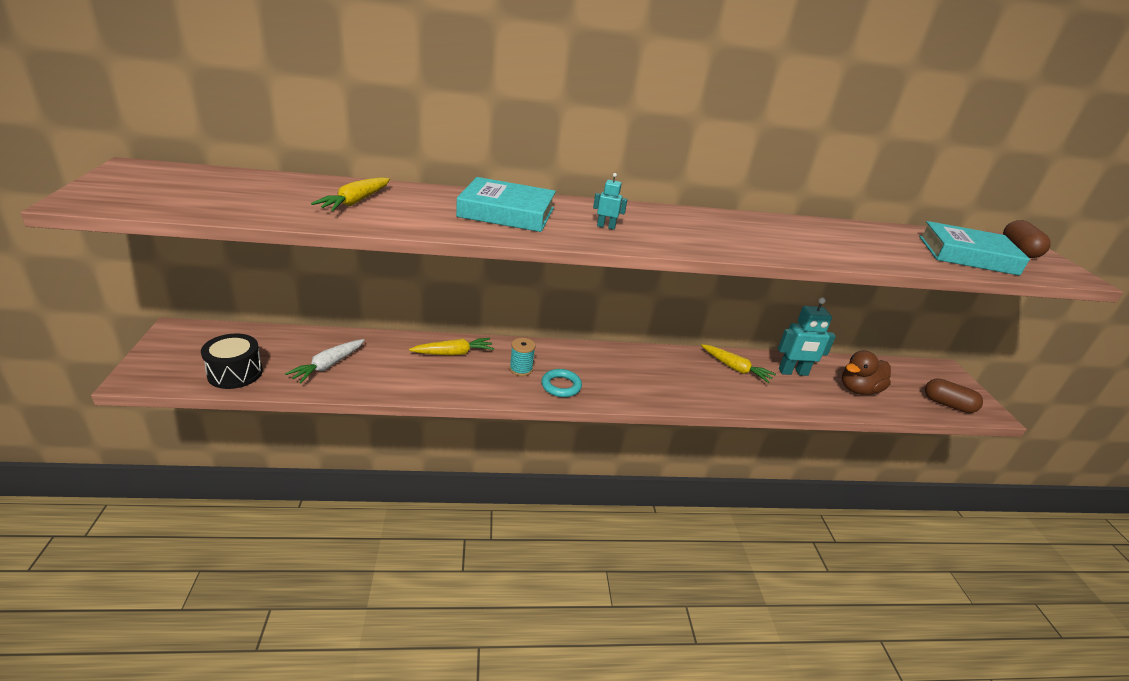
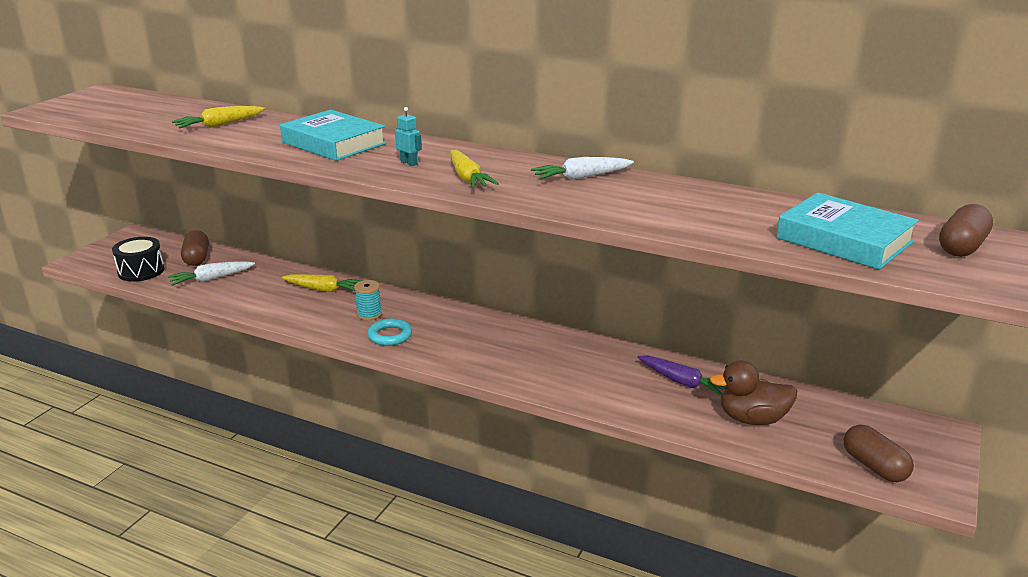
camera: 35 degrees right, 5 degrees down
yellow carrot [701,344,776,383] -> yellow carrot moved to [450,150,499,188]
turquoise robot [778,297,836,376] -> purple carrot [637,356,726,396]
none -> brown capsule [181,230,209,266]
none -> white carrot [531,157,634,180]

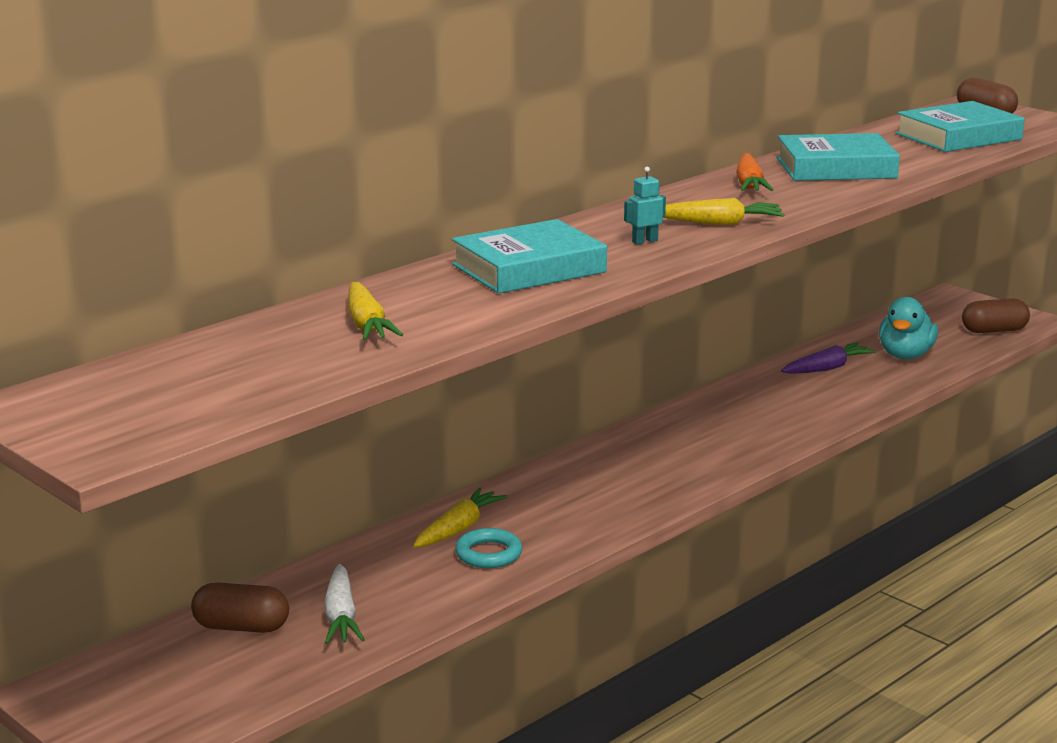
camera: 70 degrees left, 5 degrees down
black drum [112,237,165,282] -> none
turquoise spool [354,280,382,320] -> none
turquoise ring [368,318,412,346] -> turquoise ring moved to [455,528,522,568]
white carrot [531,157,634,180] -> orange carrot [736,153,773,191]
brown duck [710,360,797,425] -> turquoise duck [879,297,938,359]
none -> turquoise book [776,133,900,181]

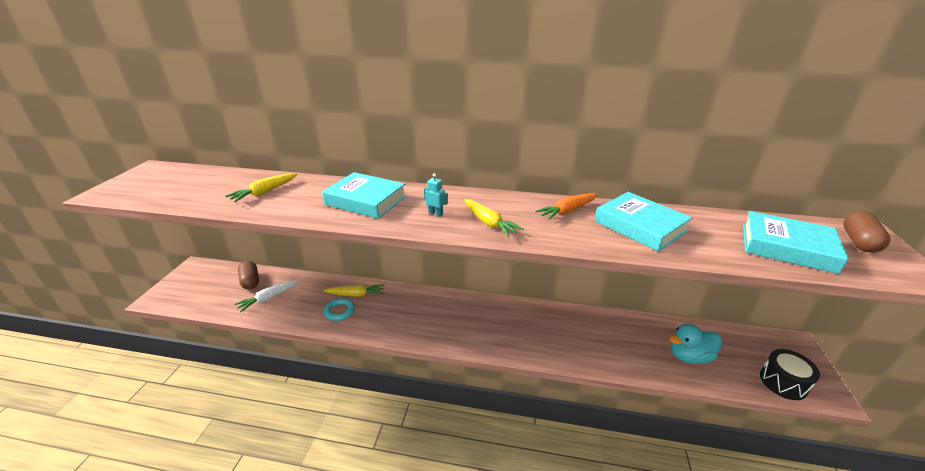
camera: 55 degrees right, 10 degrees up
purple carrot [781,342,876,374] -> none
brown capsule [962,299,1030,333] -> black drum [760,349,820,400]

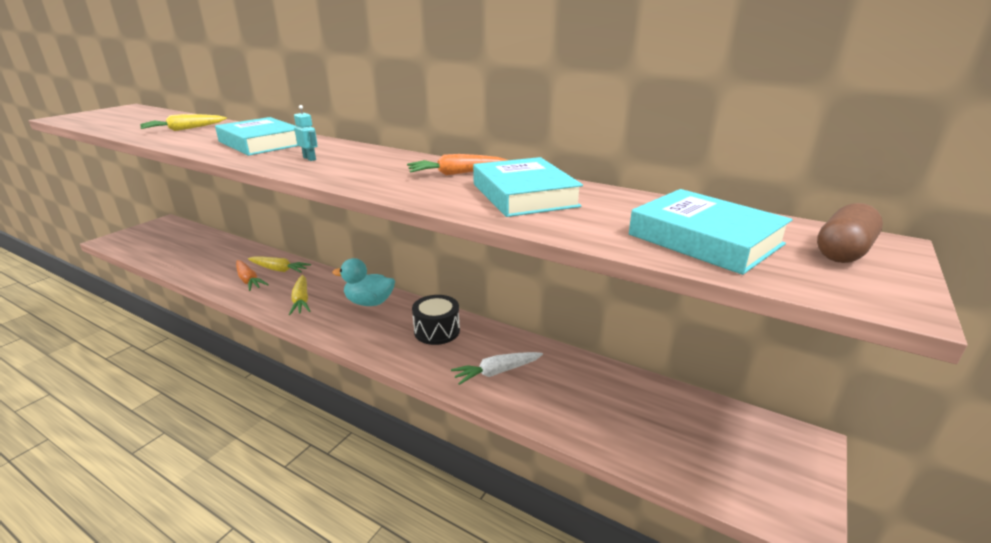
camera: 20 degrees right, 5 degrees down
white carrot [235,280,298,312] -> white carrot moved to [451,352,543,385]
brown capsule [238,261,259,289] -> none
turquoise ring [324,298,355,321] -> orange carrot [236,260,269,291]
yellow carrot [464,199,524,237] -> yellow carrot moved to [289,275,311,315]
turquoise duck [669,324,722,364] -> turquoise duck moved to [332,258,395,306]
black drum [760,349,820,400] -> black drum moved to [412,295,460,345]

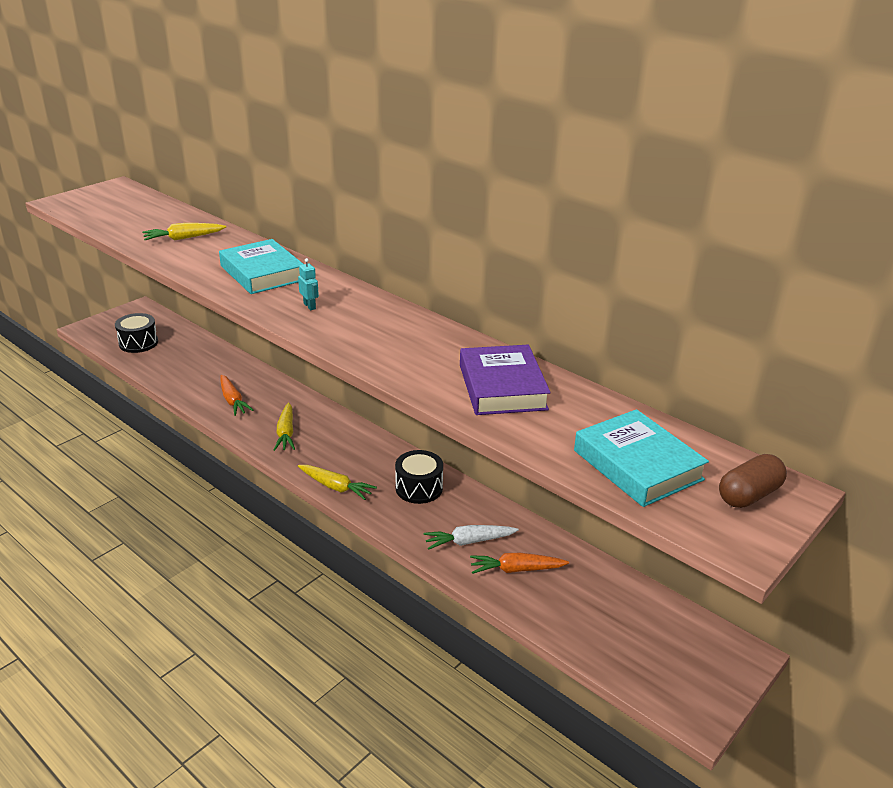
camera: 10 degrees right, 5 degrees up
yellow carrot [248,256,311,273] -> yellow carrot moved to [298,465,377,500]
turquoise duck [332,258,395,306] -> none
orange carrot [407,154,507,176] -> orange carrot moved to [470,553,569,574]
turquoise book [473,157,583,217] -> purple book [460,345,551,415]
none -> black drum [115,313,158,353]

